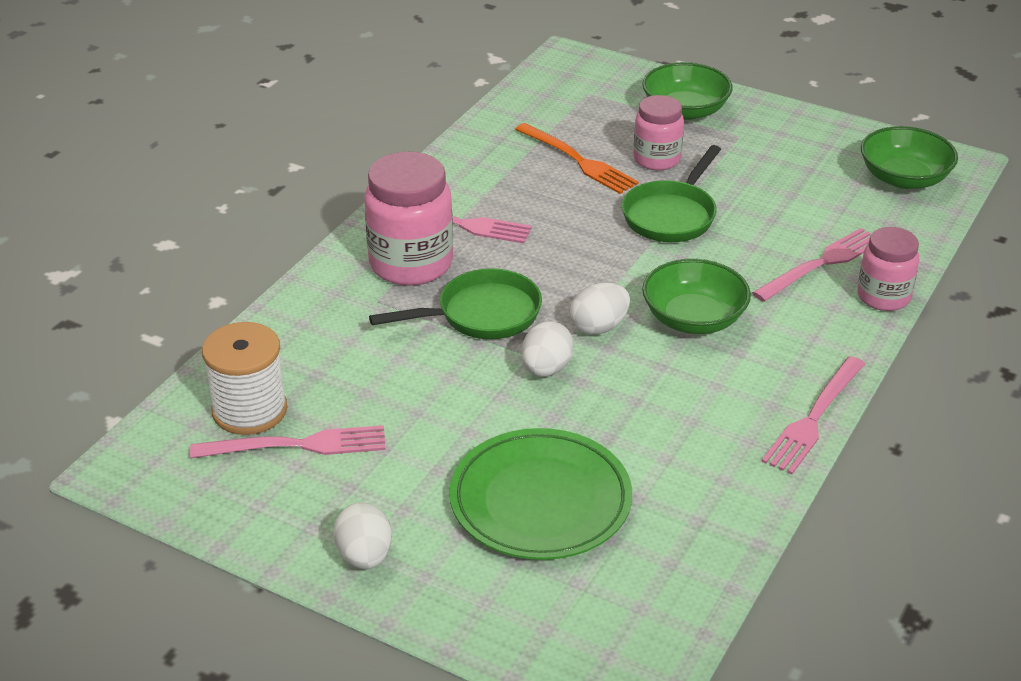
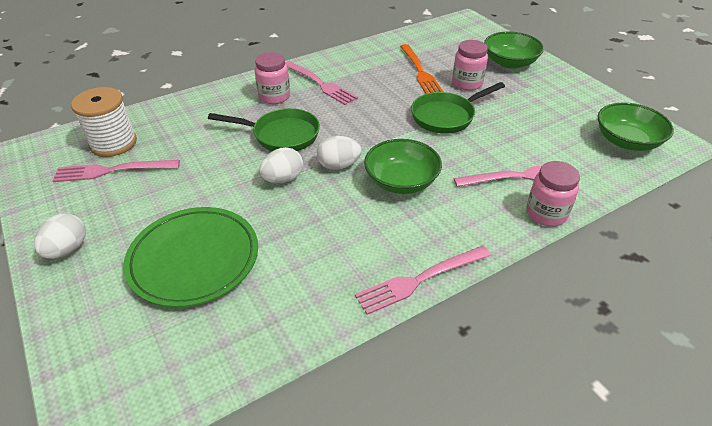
camera: 30 degrees right, 5 degrees up
pink fork [190,425,386,458] -> pink fork turned 150 degrees clockwise [52,160,180,182]
pink jar [364,152,453,286] -> pink jar [255,52,290,104], size x0.62

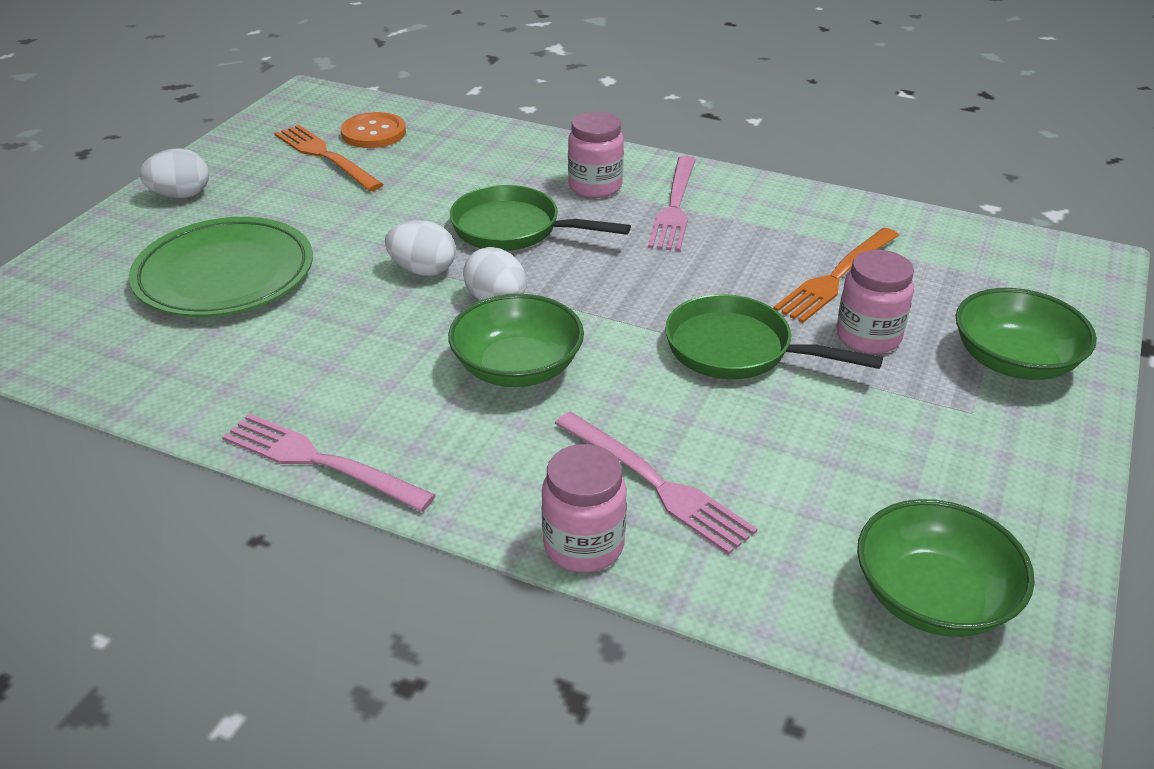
camera: 55 degrees right, 5 degrees down
pink fork [52,160,180,182] -> orange fork [274,125,384,191]
white spool [71,87,137,157] -> orange button [341,112,406,148]
green pan [208,108,320,151] -> green pan turned 135 degrees clockwise [450,185,631,251]

